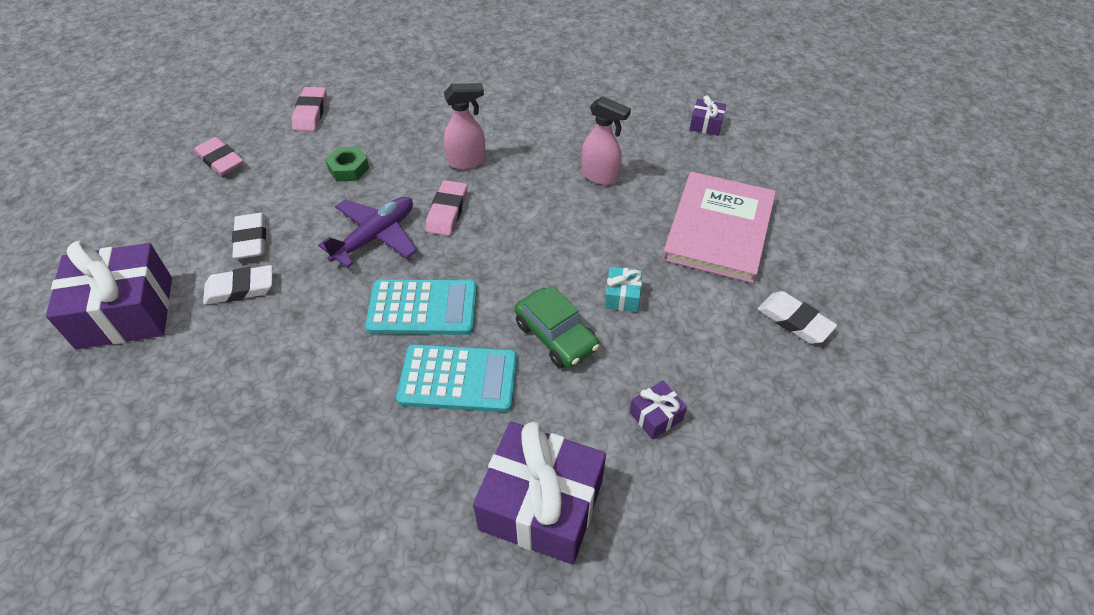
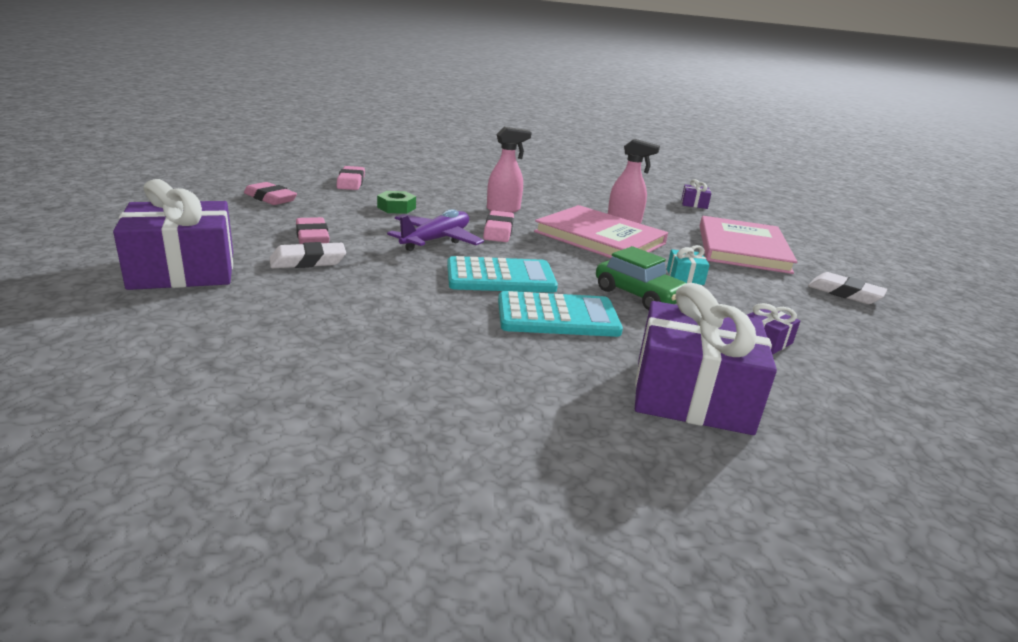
camera: 10 degrees left, 25 degrees down
white eraser [232,213,266,259] -> pink eraser [296,217,330,244]
none -> pink book [534,205,668,258]

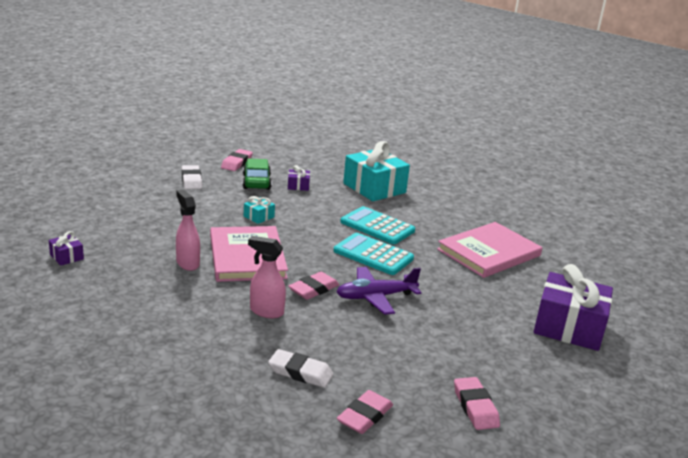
camera: 140 degrees left, 0 degrees up
white eraser [270,242,346,268] -> white eraser moved to [268,349,334,388]
pink eraser [296,217,330,244] -> pink eraser moved to [221,149,253,171]
green nut [377,191,416,214] -> none
green car [596,246,687,310] -> green car moved to [243,158,272,190]
purple gift [635,283,777,435] -> turquoise gift [343,141,410,201]
pink book [700,216,798,274] -> pink book moved to [437,222,542,278]

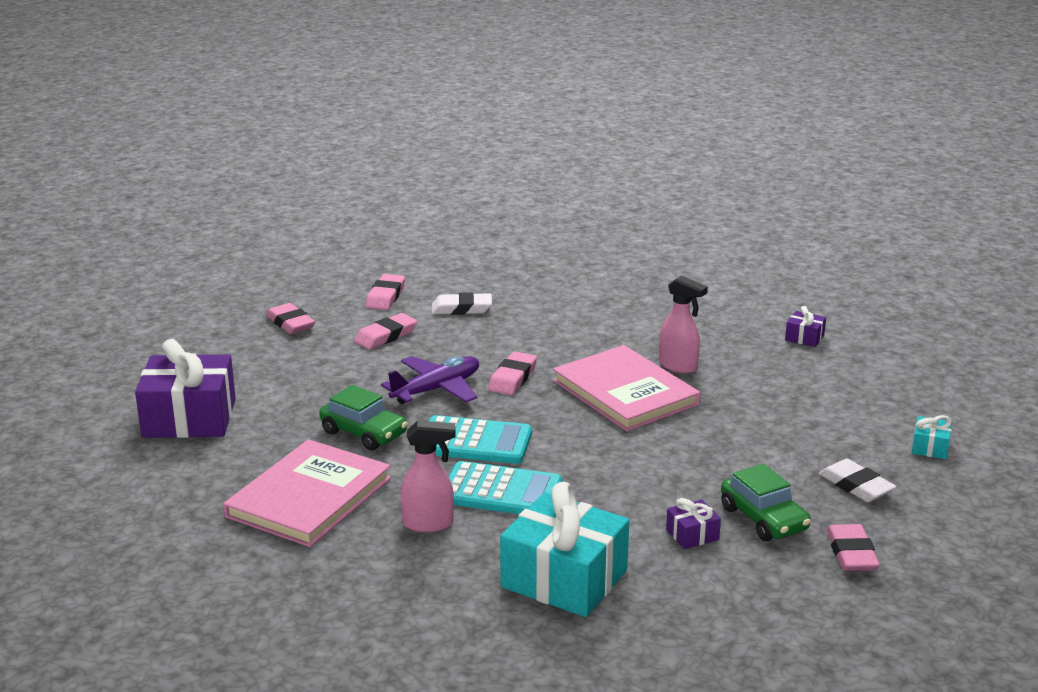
camera: 160 degrees right, 0 degrees up
turquoise gift [244,196,275,224] -> turquoise gift moved to [912,415,952,459]
pink spray bottle [248,236,286,318] -> pink spray bottle moved to [400,420,455,533]
none -> green car [319,385,408,450]
none -> pink eraser [354,313,417,350]

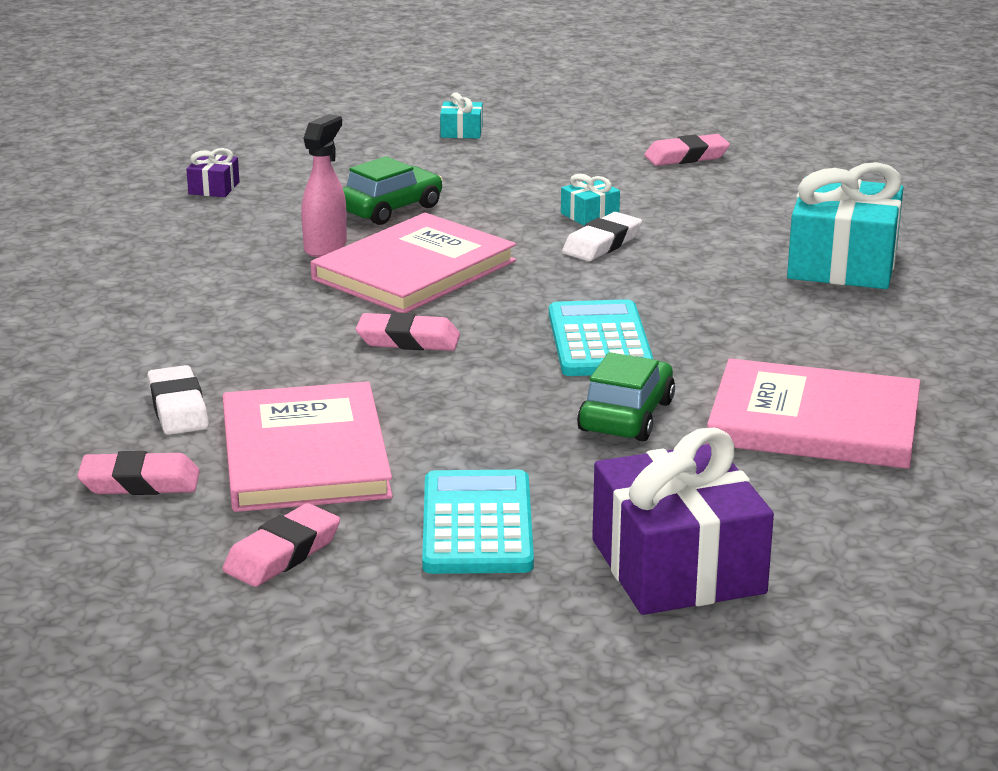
camera: 105 degrees left, 0 degrees up
pink eraser [354,313,417,350] -> pink book [223,381,393,512]
purple plane [381,356,479,404] -> none
pink spray bottle [400,420,455,533] -> none
turquoise calculator [449,461,562,514] -> turquoise calculator moved to [422,470,534,574]
purple gift [666,498,721,549] -> none
green car [721,464,811,541] -> green car moved to [343,156,443,225]
white eraser [819,459,897,502] -> white eraser moved to [562,212,642,261]
none -> turquoise gift [561,174,620,226]

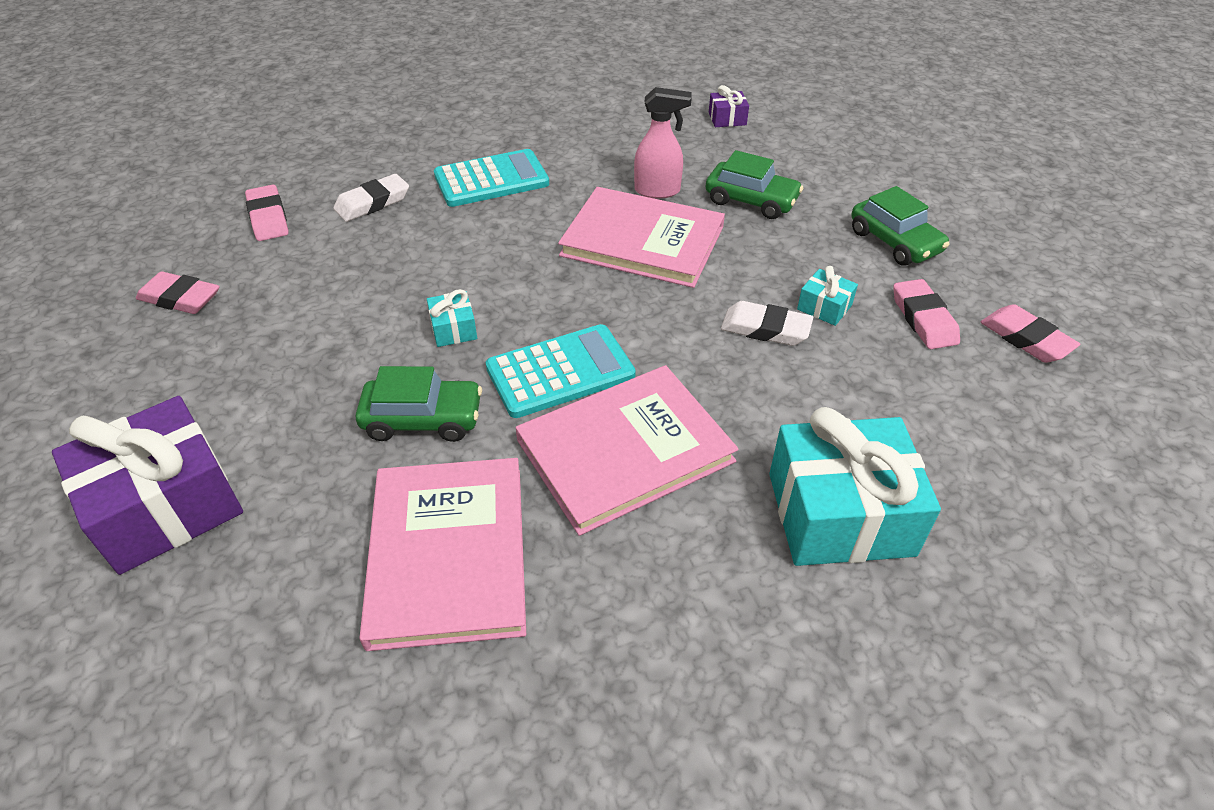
camera: 70 degrees right, 20 degrees up
pink book [223,381,393,512] -> pink book moved to [516,365,739,536]
pink eraser [356,312,460,351] -> pink eraser moved to [893,279,960,349]
turquoise calculator [422,470,534,574] -> turquoise calculator moved to [434,149,549,207]
turquoise gift [440,92,483,138] -> turquoise gift moved to [427,289,477,347]
none -> green car [851,186,950,266]

